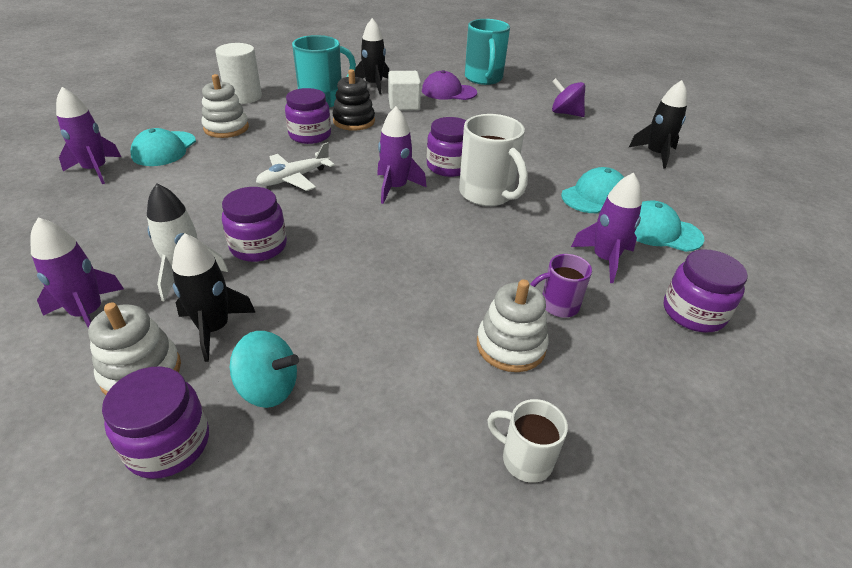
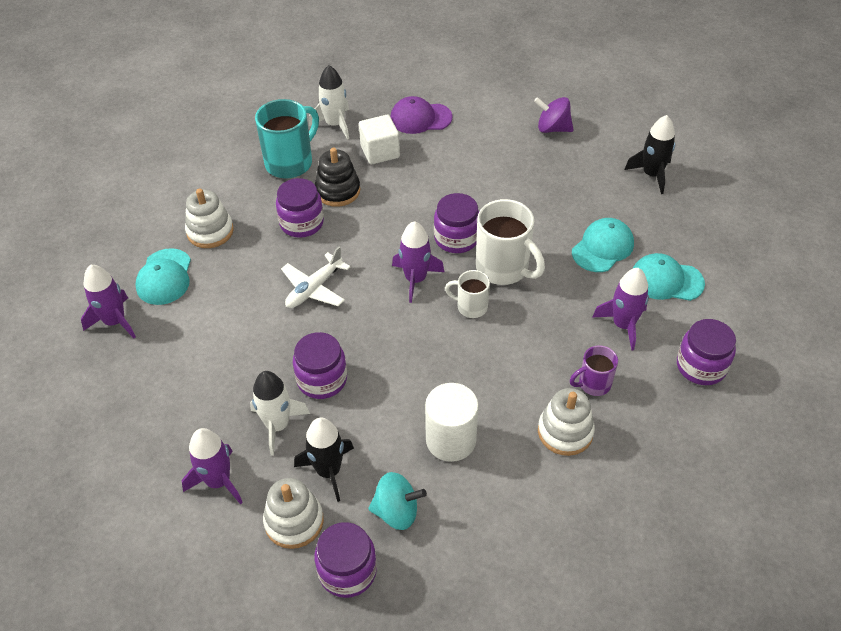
camera: 10 degrees left, 10 degrees up
white cylinder [215,43,262,104] -> white cylinder moved to [425,383,479,462]
black rocket [355,18,389,94] -> white rocket [309,65,349,140]
turquoise mug [465,19,510,85] -> none
white mug [487,399,568,483] -> white mug moved to [445,270,490,318]

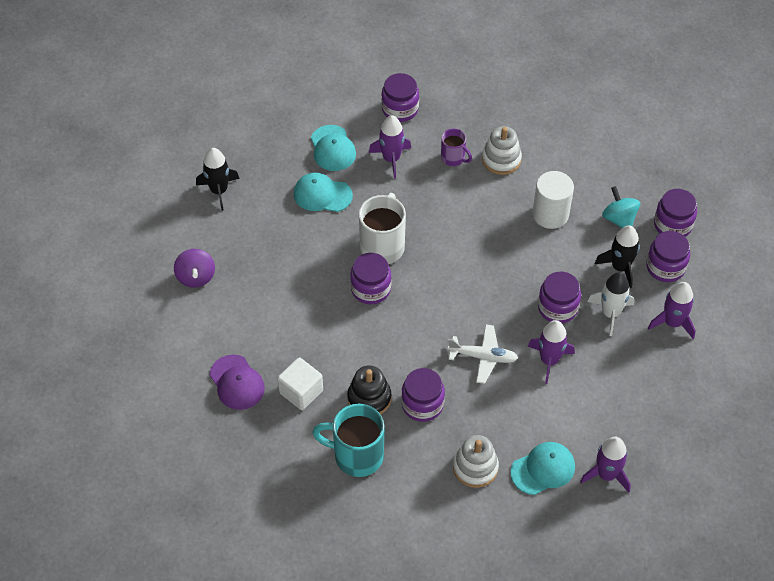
camera: 120 degrees left, 5 degrees up
white stacking toy [263,478,324,549] -> purple jar [646,231,690,282]
white rocket [309,65,349,140] -> none
purple rocket [392,221,444,303] -> purple rocket moved to [528,320,575,384]
white mug [445,270,490,318] -> none

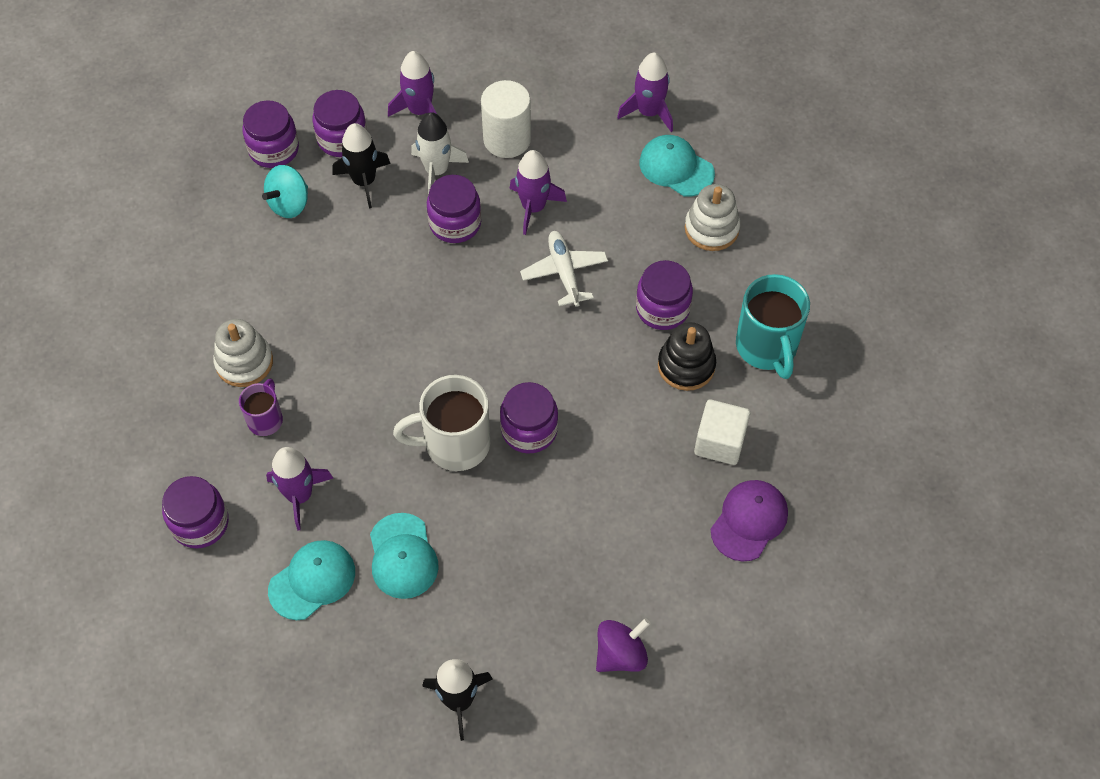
camera: 115 degrees left, 5 degrees up
white cylinder [533,171,574,229] -> white cylinder moved to [481,80,531,158]

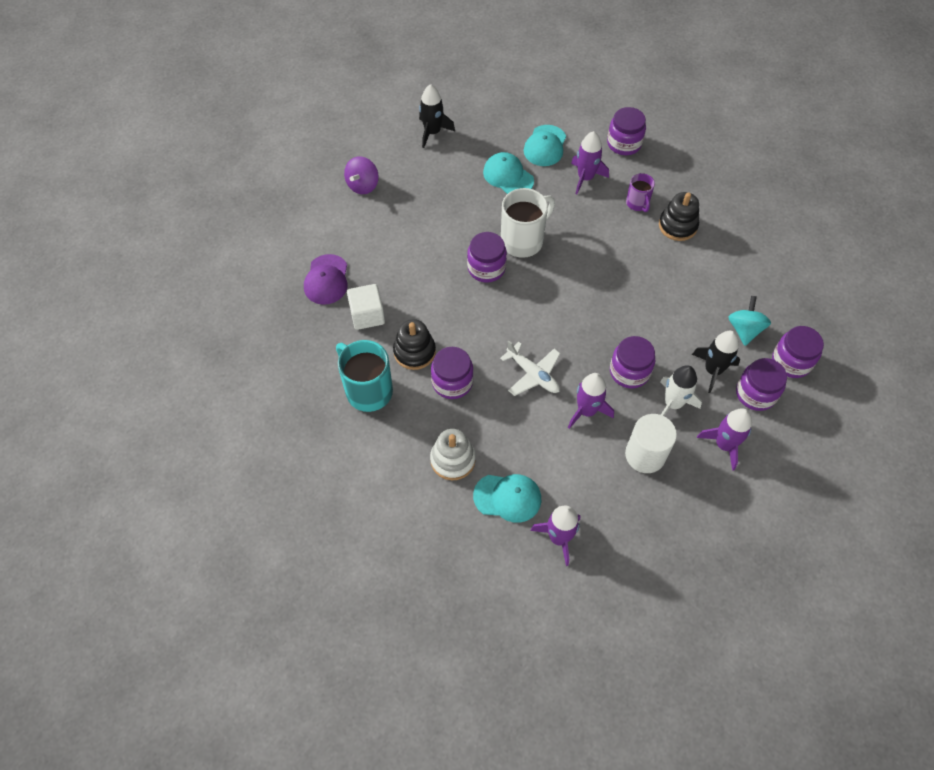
camera: 150 degrees right, 0 degrees up
white stacking toy [213,319,273,387] -> black stacking toy [659,192,699,241]

